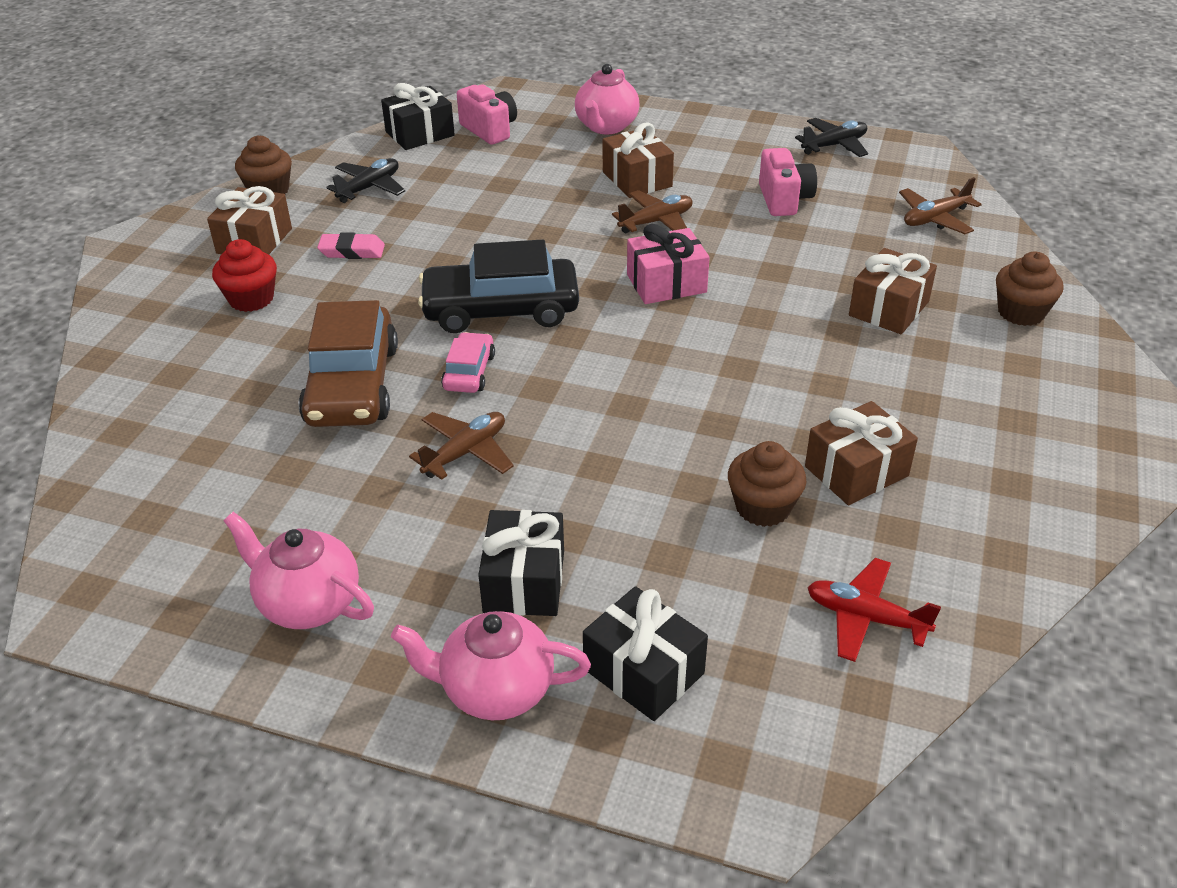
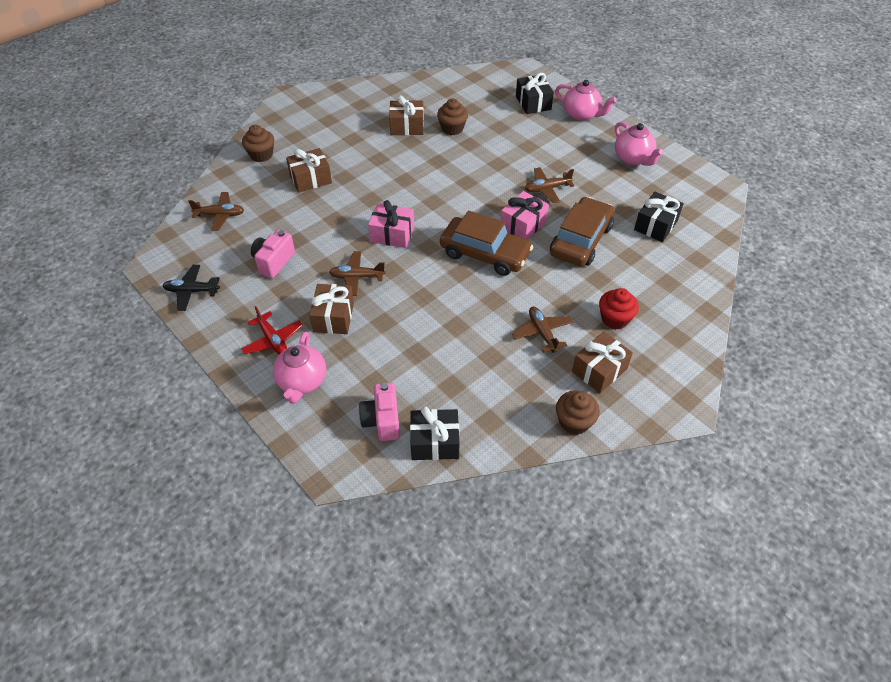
camera: 150 degrees left, 10 degrees up
pink eraser [317,232,385,259] -> brown plane [512,307,573,353]
black plane [326,158,405,203] -> none
black car [418,240,579,333] -> brown car [440,211,533,276]
pink car [441,332,495,393] -> pink gift [500,191,549,240]
black gift [478,510,564,616] -> black gift moved to [634,192,684,242]
pink teapot [575,64,640,134] -> pink teapot turned 135 degrees clockwise [273,332,326,404]
red plane [807,558,941,662] -> red plane moved to [241,306,303,354]

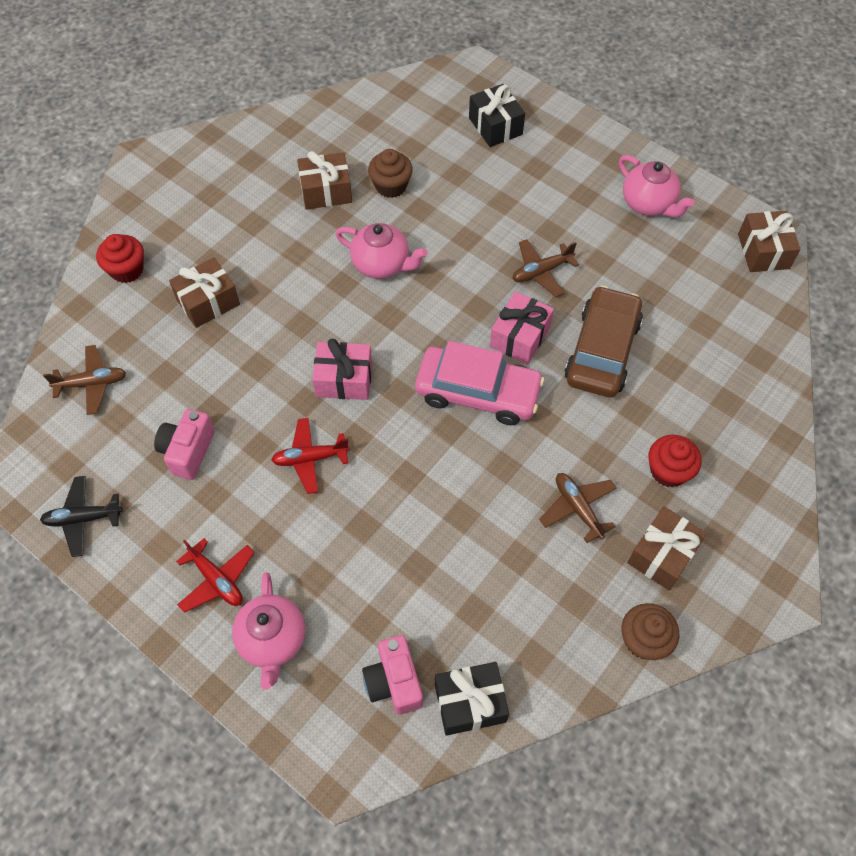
camera: 10 degrees left, 10 degrees up
brown cupcake [242,125,274,162] -> red cupcake [96,234,144,283]
brown gift [309,284,354,334] -> brown gift moved to [738,211,801,272]
brown plane [329,251,385,296] -> red plane [271,418,350,494]
brown car [440,211,533,276] -> pink car [415,341,545,425]
pink teapot [555,80,617,121] -> pink teapot moved to [336,223,428,279]
black gift [634,192,684,242] -> none

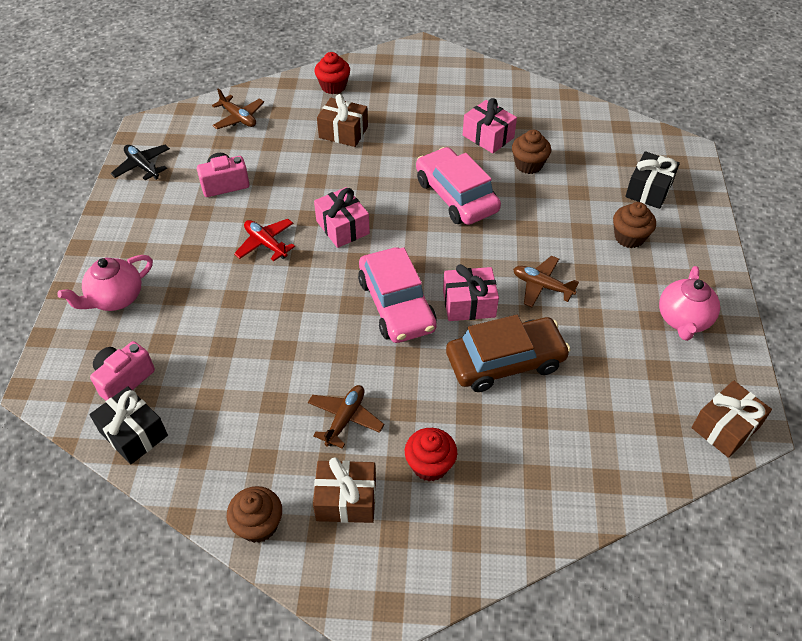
camera: 55 degrees right, 10 degrees down
red plane [176,538,255,613] -> none
brown gift [297,151,352,210] -> pink gift [463,98,517,154]
pink teapot [336,223,428,279] -> pink car [416,147,501,225]
none -> brown cupcake [613,202,656,248]

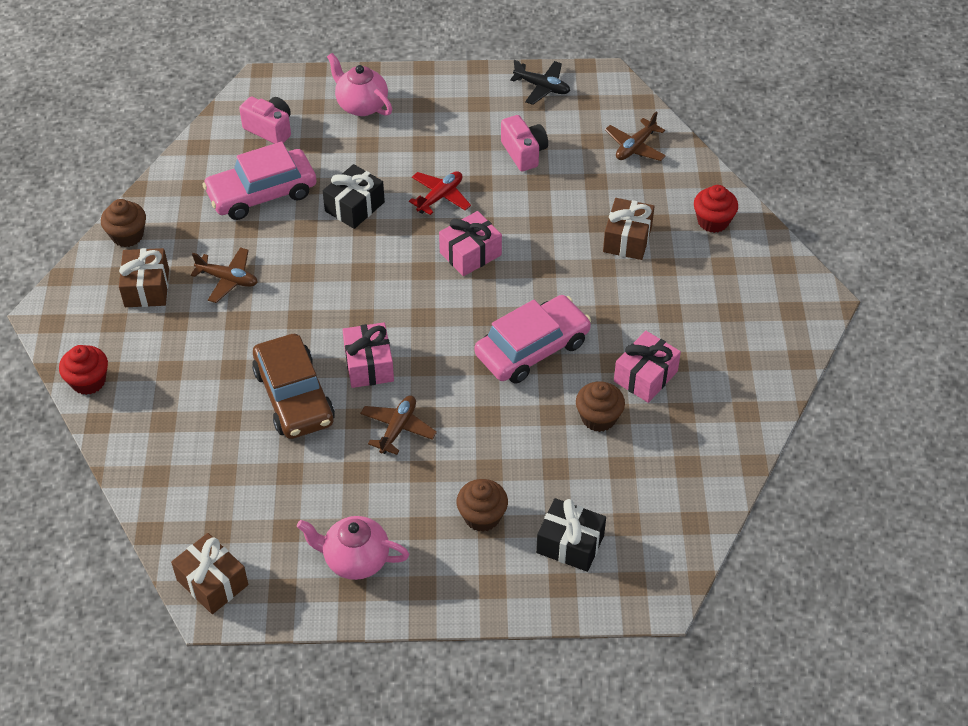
camera: 85 degrees right, 0 degrees up
black gift [89,386,168,464] -> black gift moved to [323,164,385,229]
black plane [111,145,170,180] -> black plane turned 75 degrees clockwise [510,60,570,105]
pink car [358,247,437,343] -> pink car moved to [202,142,317,220]
red cupcake [405,428,457,481] -> red cupcake moved to [59,345,108,395]

